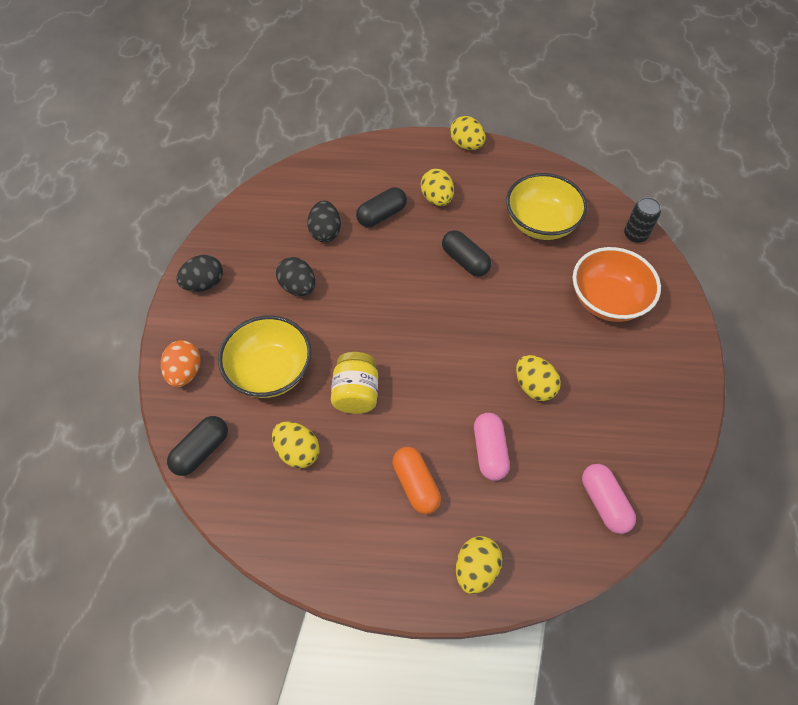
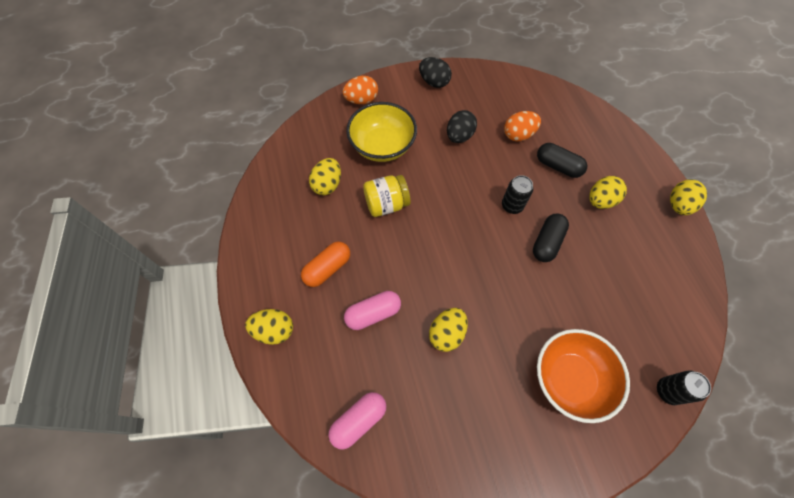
camera: 70 degrees right, 5 degrees up
black capsule [167,416,228,476] -> none
black egg [307,200,341,242] -> orange egg [504,111,541,142]
yellow bowl [506,173,588,240] -> none
none -> black can [502,175,533,214]

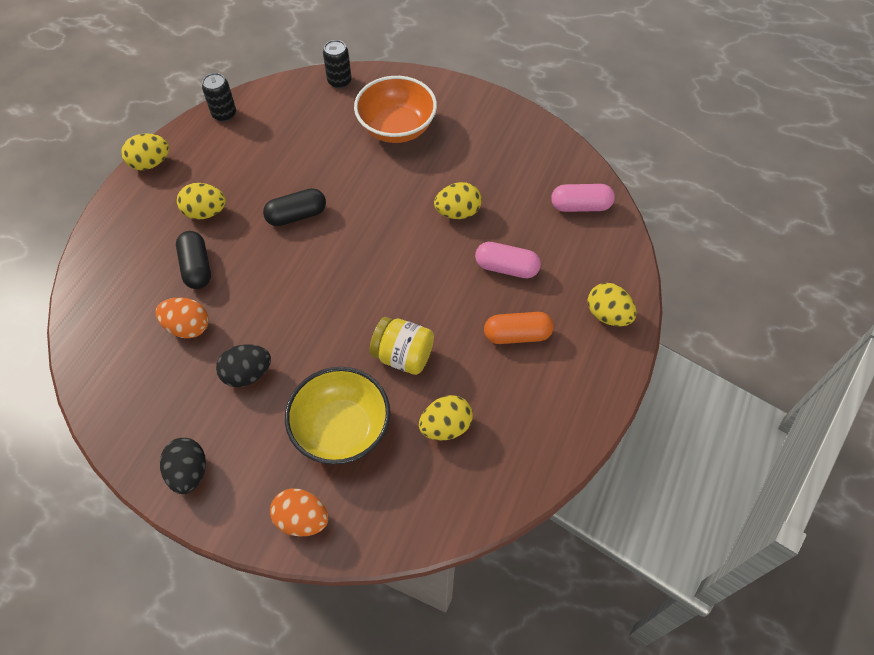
camera: 140 degrees left, 5 degrees down
black can [502,175,533,214] -> black can moved to [202,73,236,122]

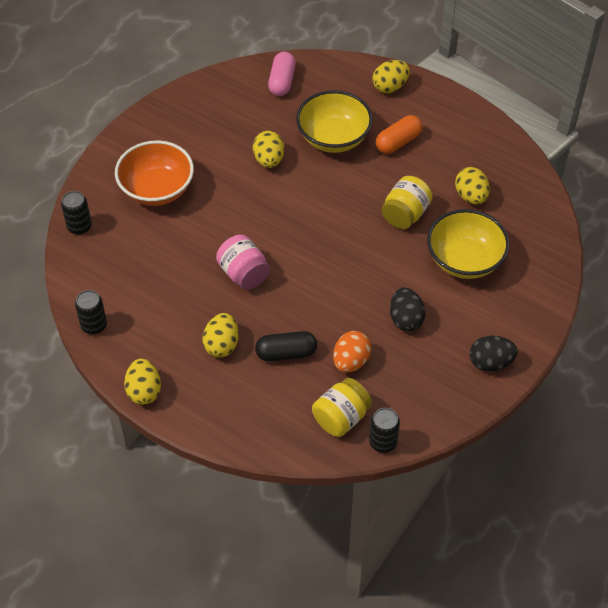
camera: 80 degrees left, 5 degrees down
black capsule [263,188,326,226] -> pink jar [216,235,270,290]
orange egg [270,488,328,536] -> none
pink capsule [475,242,541,278] -> yellow bowl [296,90,373,153]
orange capsule [484,312,554,344] -> orange capsule turned 45 degrees clockwise [376,115,423,154]
none -> yellow jar [312,378,372,437]
none -> black can [369,408,400,453]

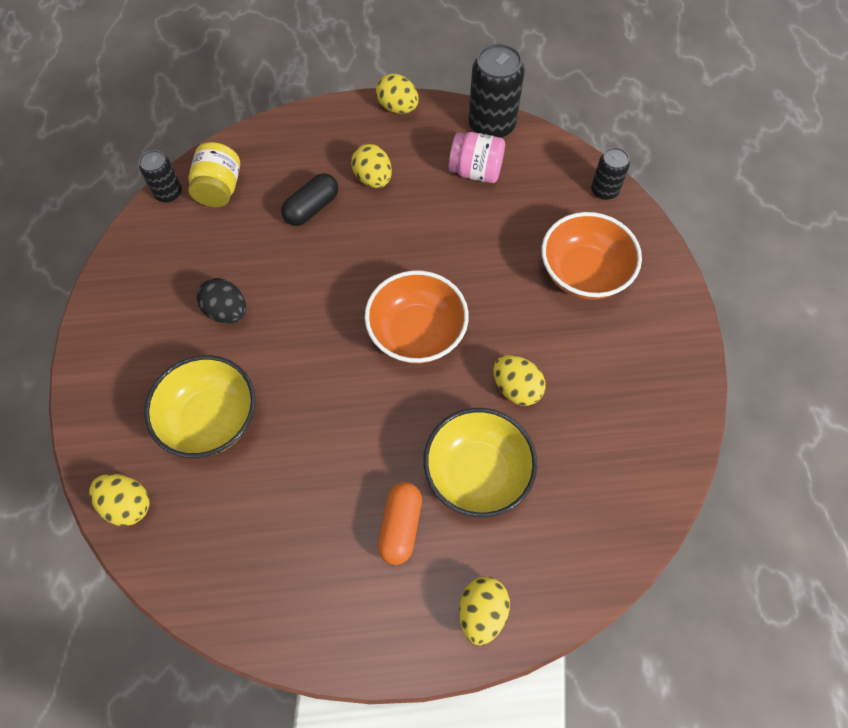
camera: 140 degrees right, 10 degrees up
black can [75,290,107,334] -> black can [468,43,525,138], size x1.75
pink jar [216,235,270,290] -> pink jar moved to [448,132,505,183]
pink capsule [268,52,296,96] -> none
orange egg [333,331,371,373] -> none
yellow jar [382,176,433,229] -> none
yellow egg [455,167,490,205] -> yellow egg moved to [89,474,150,526]
black egg [470,336,518,371] -> none
none -> orange bowl [365,270,469,364]

